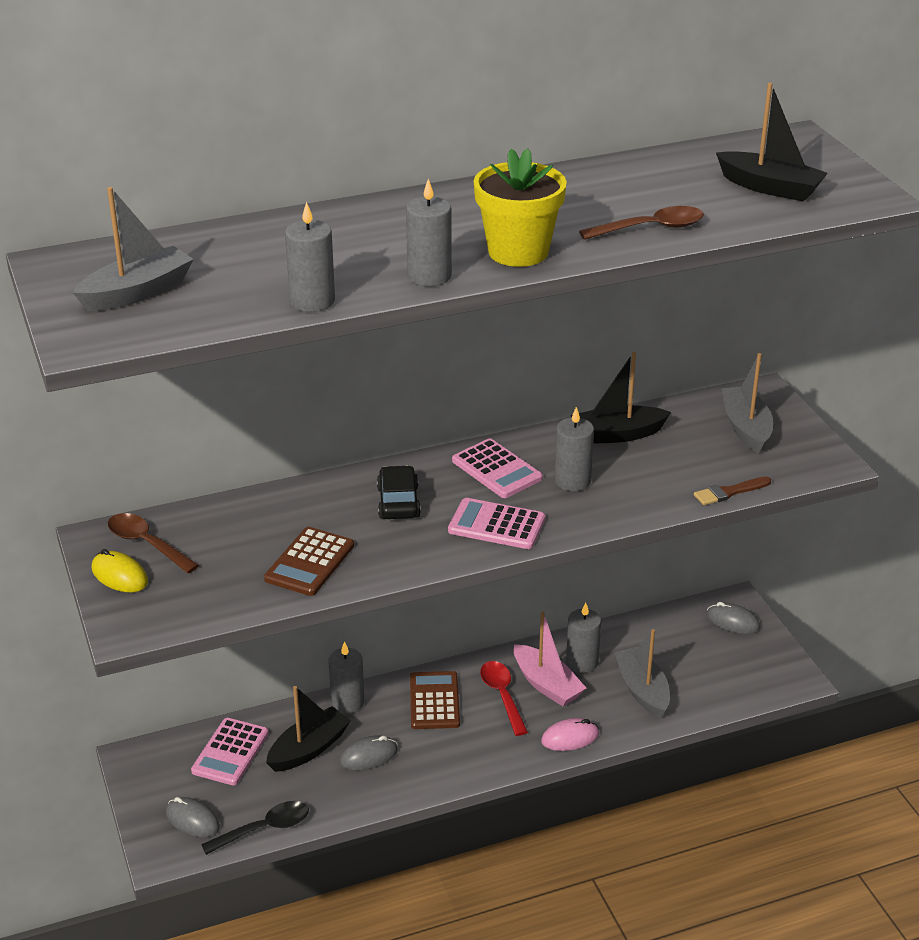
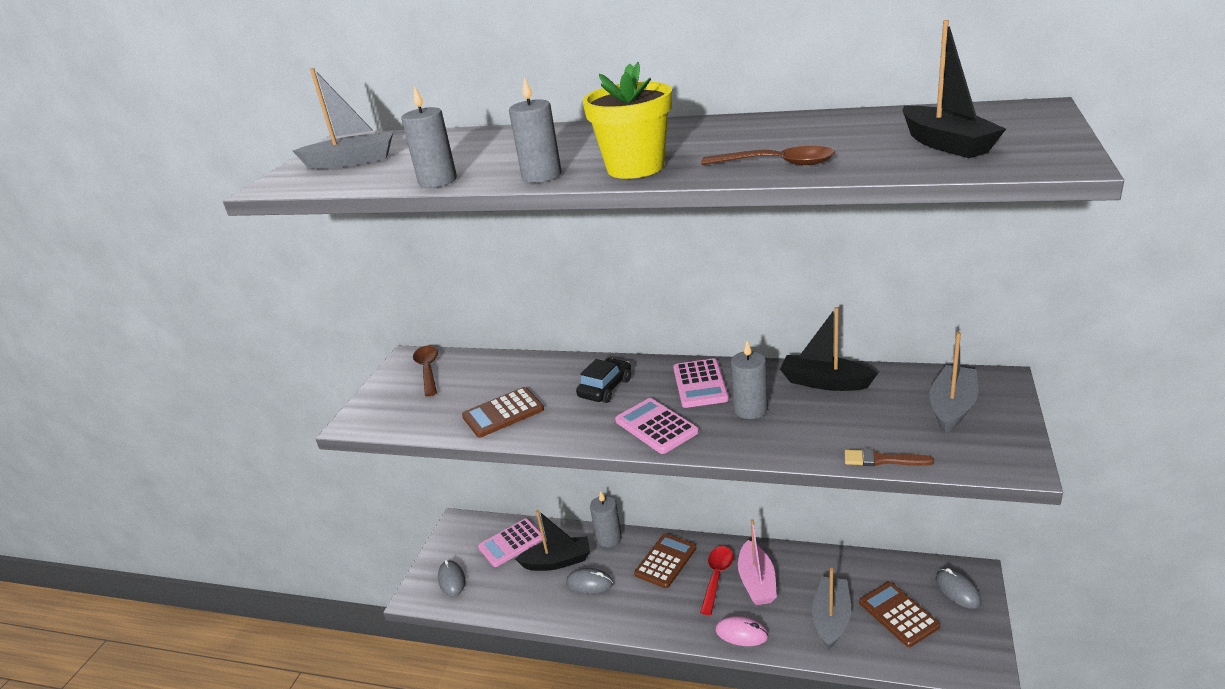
camera: 40 degrees right, 5 degrees down
yellow mouse [92,549,148,592] -> none
black spoon [201,801,309,855] -> none
grey candle [566,602,601,673] -> none
none -> brown calculator [859,582,940,647]

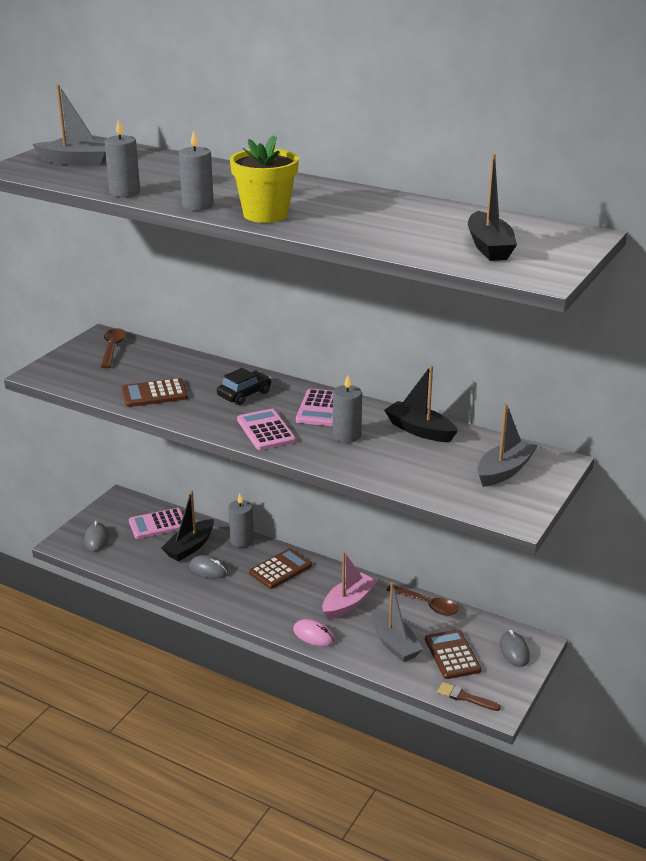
camera: 10 degrees right, 0 degrees up
black boat [515,510,590,571] -> black boat turned 120 degrees clockwise [161,490,214,561]
red spoon [700,546,733,615] -> none
brown spoon [701,146,835,165] -> brown spoon moved to [386,585,459,616]
pink boat [738,519,777,605] -> pink boat turned 150 degrees counterclockwise [322,552,377,619]
grey boat [812,568,851,650] -> grey boat turned 120 degrees clockwise [371,582,423,662]
brown brush [845,449,934,466] -> brown brush moved to [437,682,501,711]

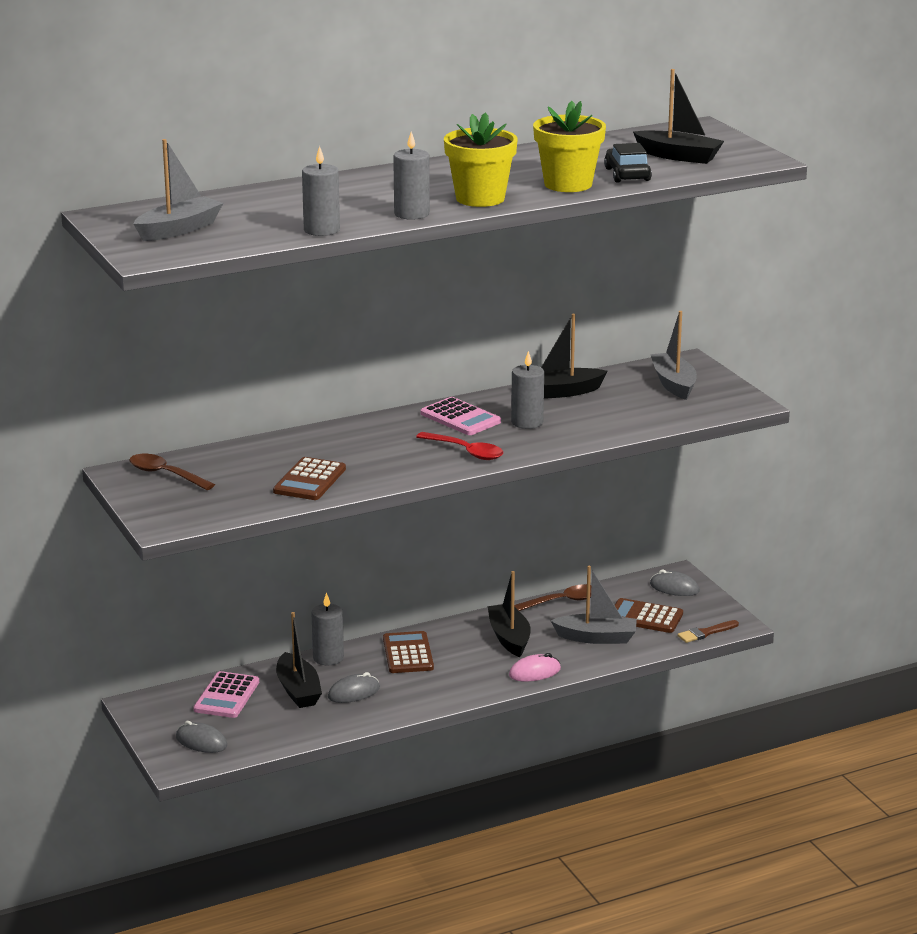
camera: 55 degrees left, 5 degrees down
black car [217,368,271,405] -> black car moved to [604,143,652,182]
pink calculator [237,409,296,450] -> red spoon [416,432,503,460]
pink boat [322,552,377,619] -> black boat [488,571,531,657]
none -> yellow flower pot [533,101,606,192]

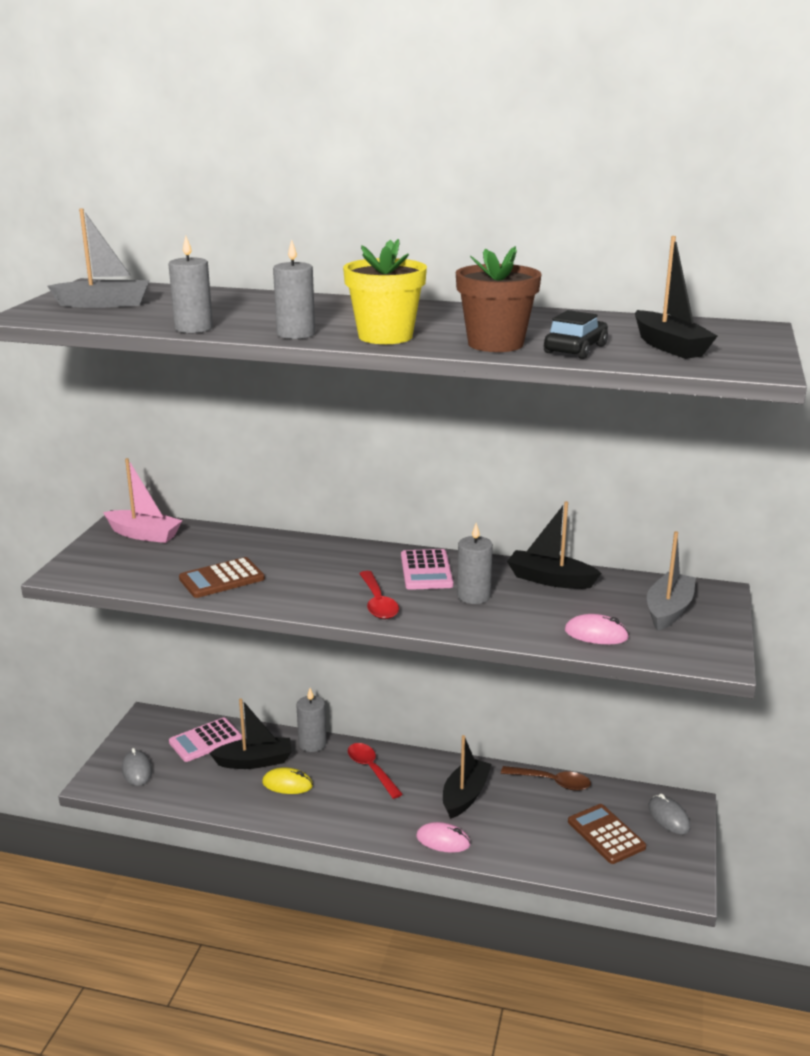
camera: 40 degrees right, 0 degrees up
brown spoon [129,454,215,490] -> pink boat [103,458,183,543]
black boat [276,612,322,708] -> black boat turned 120 degrees counterclockwise [209,698,292,769]
grey mouse [328,672,380,703] -> yellow mouse [262,767,313,794]
brown calculator [383,631,434,673] -> red spoon [348,743,402,799]
yellow flower pot [533,101,606,192] -> brown flower pot [456,246,542,352]
grey boat [551,566,637,644] -> none
brown brush [678,620,739,643] -> none
none -> pink mouse [565,614,629,644]

